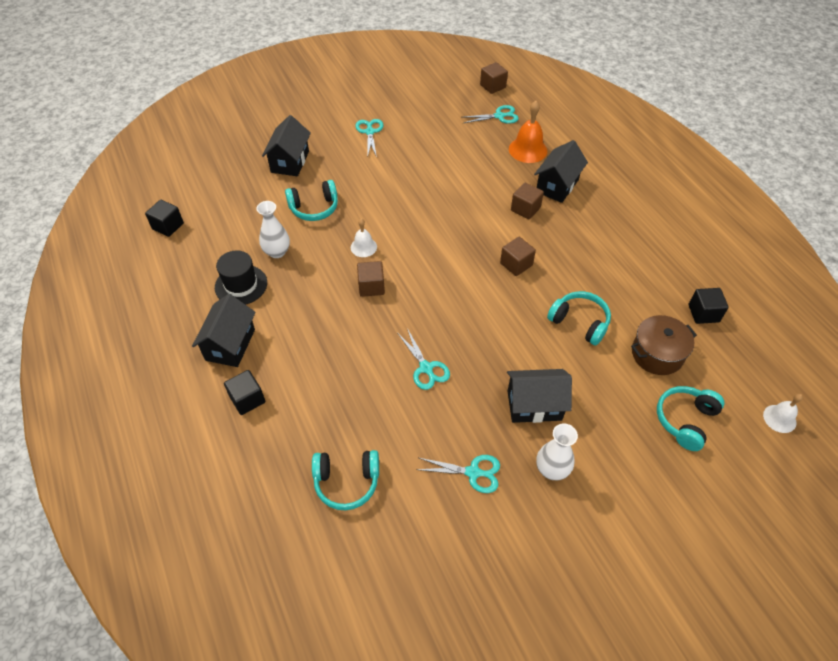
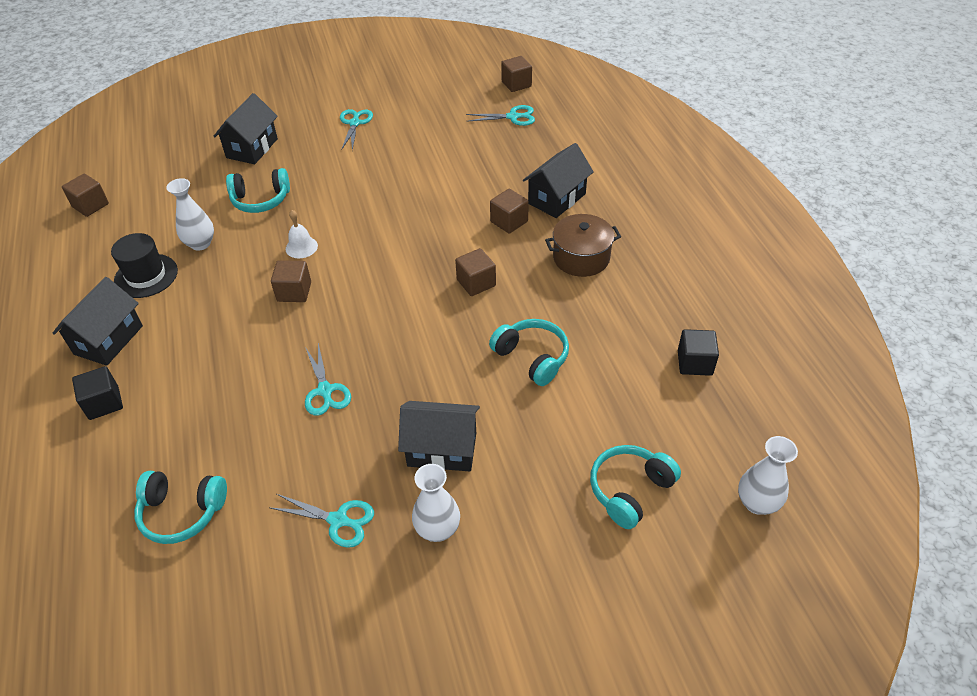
camera: 10 degrees right, 5 degrees down
black cube [145,200,184,237] -> brown cube [62,174,109,217]
orange bell [509,101,547,163] -> none
brown pot [631,315,697,375] -> brown pot moved to [545,214,621,277]
white bell [763,394,803,433] -> white vase [738,436,798,515]

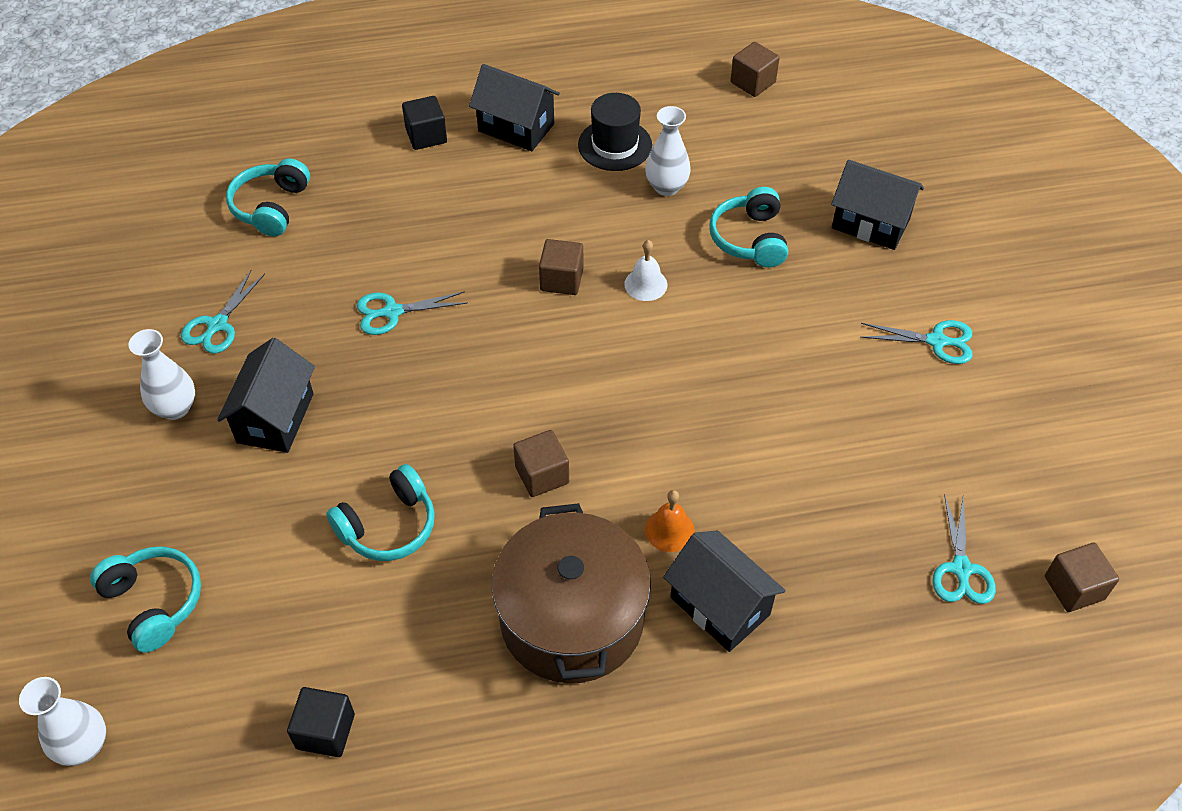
camera: 95 degrees right, 5 degrees up
brown cube [490,189,529,234] -> orange bell [645,490,695,552]
brown pot [545,214,621,277] -> brown pot [492,503,651,683], size x1.61

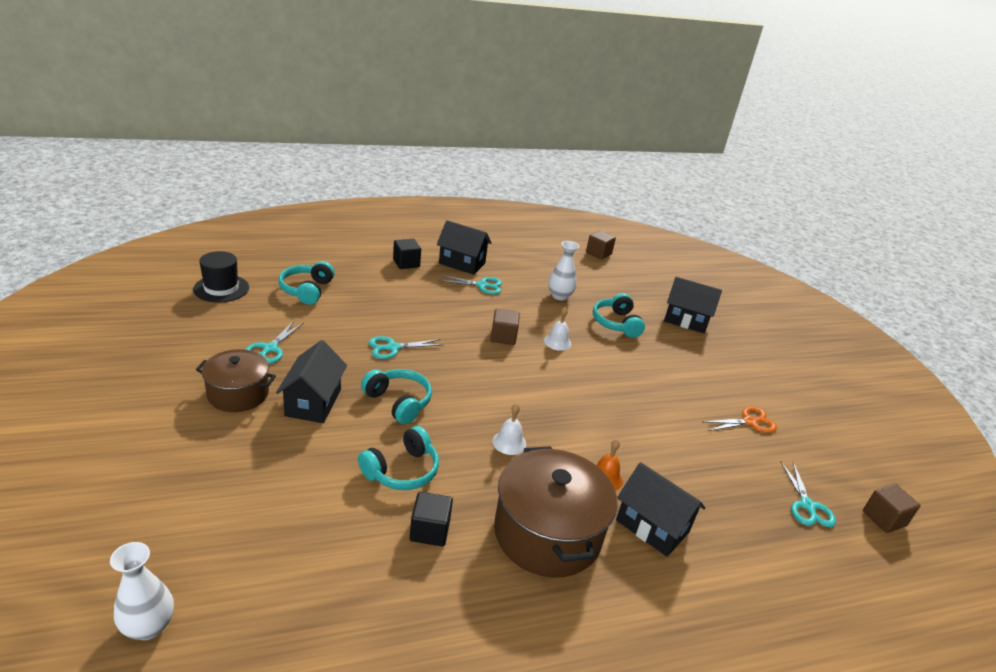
camera: 10 degrees left, 20 degrees down
turquoise headphones [90,547,201,652] -> turquoise headphones moved to [361,369,432,424]
white vase [128,329,195,420] -> brown pot [196,349,276,412]
black cube [287,687,355,757] -> black cube moved to [410,492,453,546]
brown cube [513,430,569,497] -> white bell [492,403,526,455]
black hat [578,93,652,171] -> black hat moved to [193,251,249,303]
turquoise scissors [860,320,973,364] -> turquoise scissors moved to [439,275,502,294]
none -> orange scissors [703,406,777,433]

